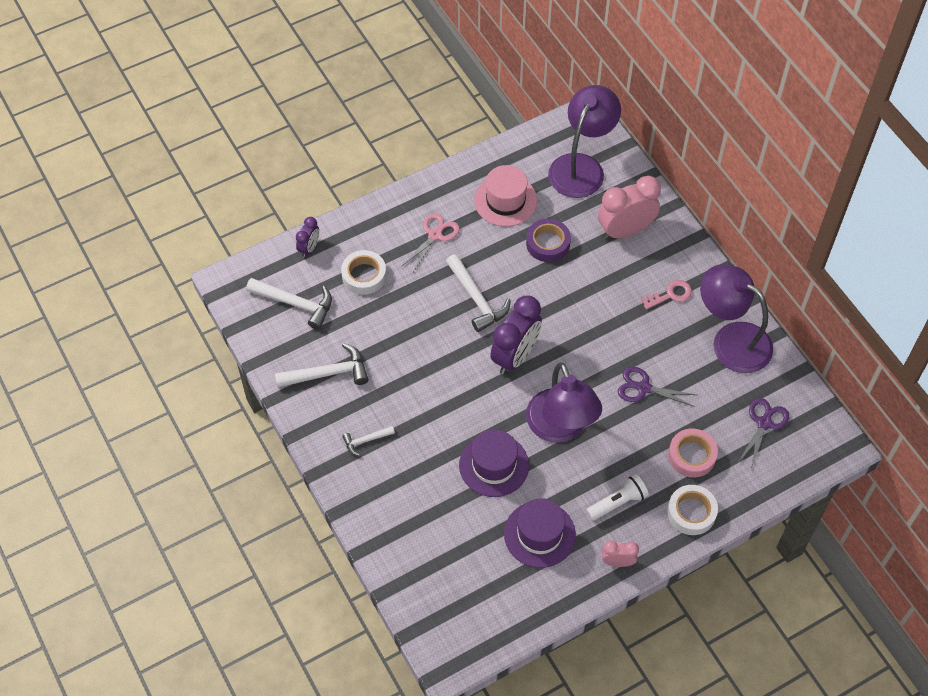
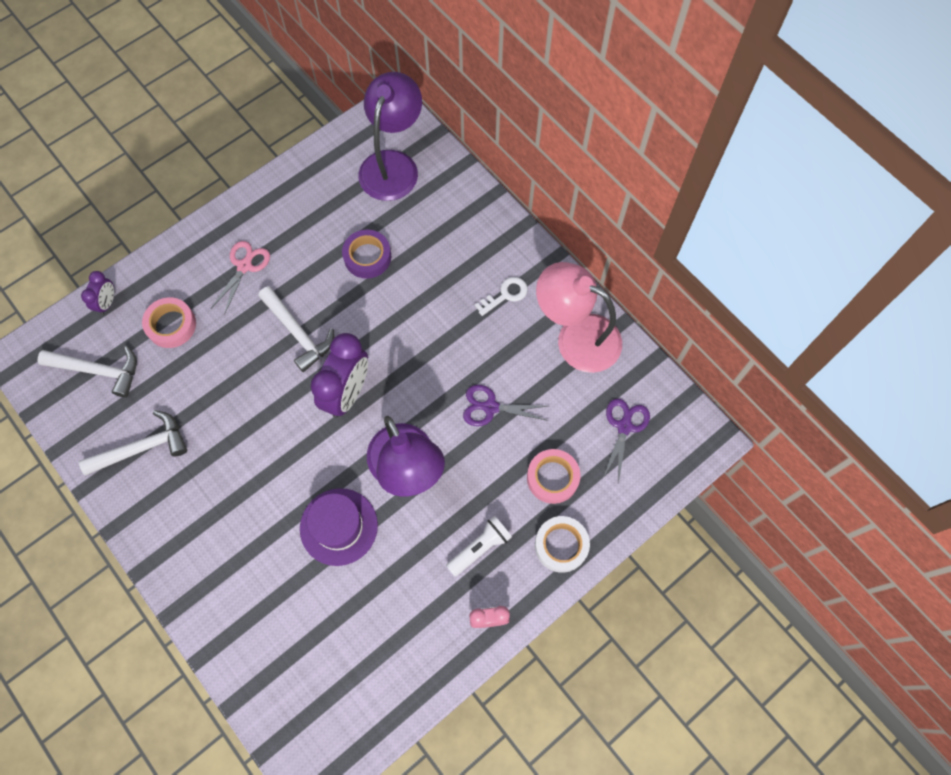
camera: 10 degrees left, 10 degrees up
white tape [341,250,386,295] -> pink tape [142,297,196,348]
white hammer [342,426,395,456] -> none
pink hat [474,165,537,227] -> none
purple hat [504,498,576,568] -> none
pink clock [598,176,661,240] -> none
pink key [641,280,692,310] -> white key [474,277,528,316]
purple lamp [700,264,773,373] -> pink lamp [536,262,622,373]

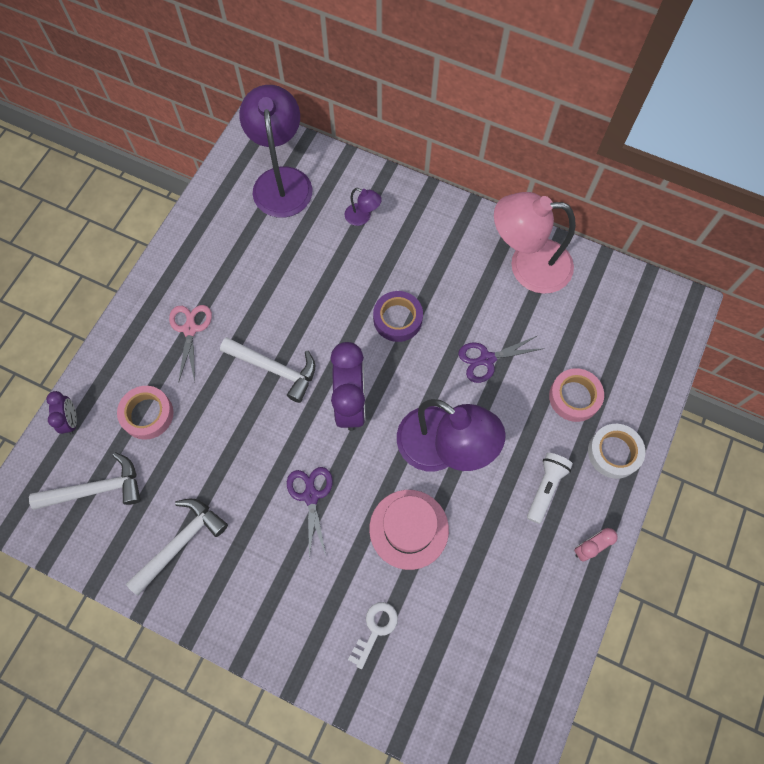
camera: 25 degrees left, 0 degrees up
purple hat [300,488,378,566] -> pink hat [369,490,449,570]
purple tape [342,230,391,279] -> purple tape moved to [373,291,423,342]
white key [474,277,528,316] -> white key moved to [348,602,398,669]
purple scissors [603,399,650,484] -> purple scissors moved to [287,467,333,558]
none -> purple lamp [345,188,382,226]

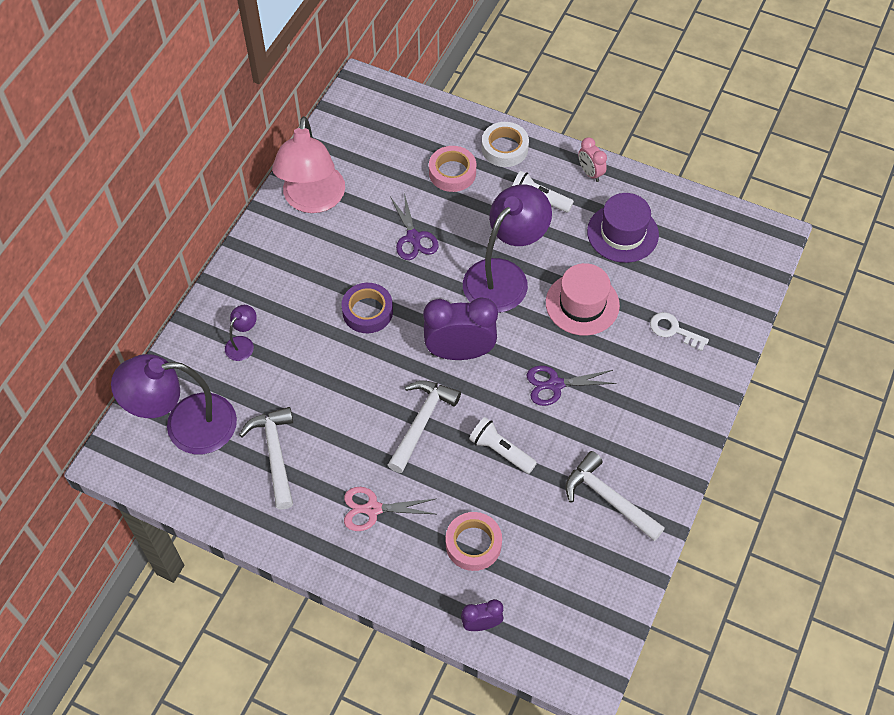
camera: 90 degrees left, 10 degrees down
white hammer [29,452,141,510] -> white hammer moved to [239,407,293,510]
none -> white flashlight [469,417,537,474]
none -> purple hat [587,193,659,263]

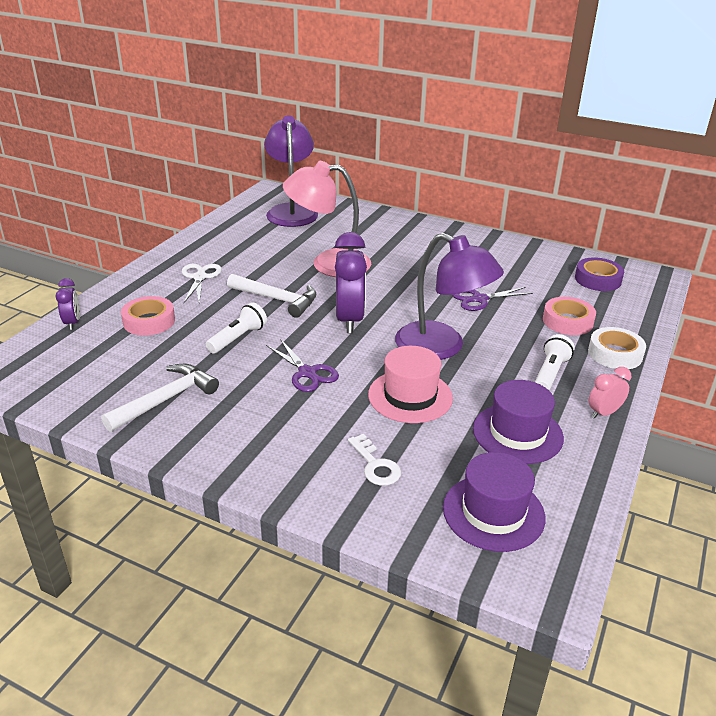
camera: 90 degrees right, 25 degrees down
purple lamp [225,305,257,361] -> none
white hammer [239,407,293,510] -> none
pink lamp [272,116,345,213] -> pink lamp moved to [283,161,371,277]
purple tape [341,283,393,333] -> purple tape moved to [575,257,624,291]
pink scissors [344,487,435,531] -> white scissors [182,264,222,303]
purple scissors [526,365,617,406] -> purple scissors turned 150 degrees clockwise [266,339,339,392]
white key [650,312,709,351] -> white key turned 120 degrees clockwise [348,434,401,486]
none -> purple hat [443,452,545,552]

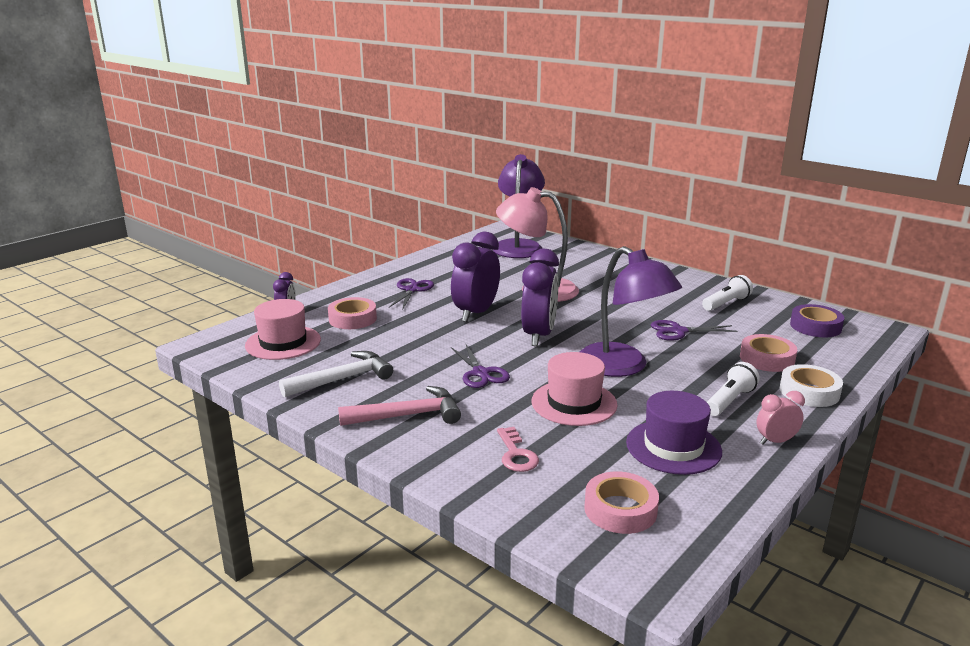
camera: 15 degrees right, 10 degrees down
white scissors [182,264,222,303] -> purple scissors [389,278,434,310]
white flashlight [206,302,267,354] -> white flashlight moved to [702,275,753,311]
white hammer [227,274,317,318] -> purple clock [451,231,500,322]
white key [348,434,401,486] -> pink key [497,427,539,472]
purple hat [443,452,545,552] -> pink tape [584,471,659,534]
none -> pink hat [245,299,321,360]
none -> pink hammer [338,386,461,426]

